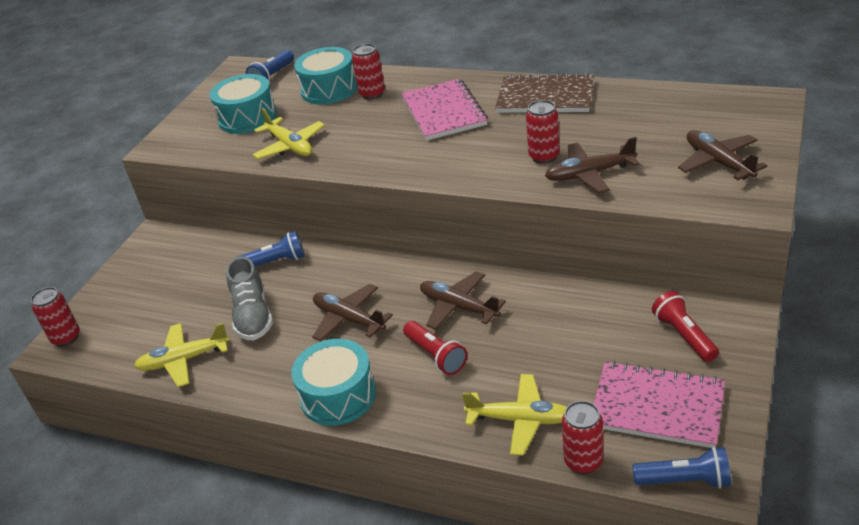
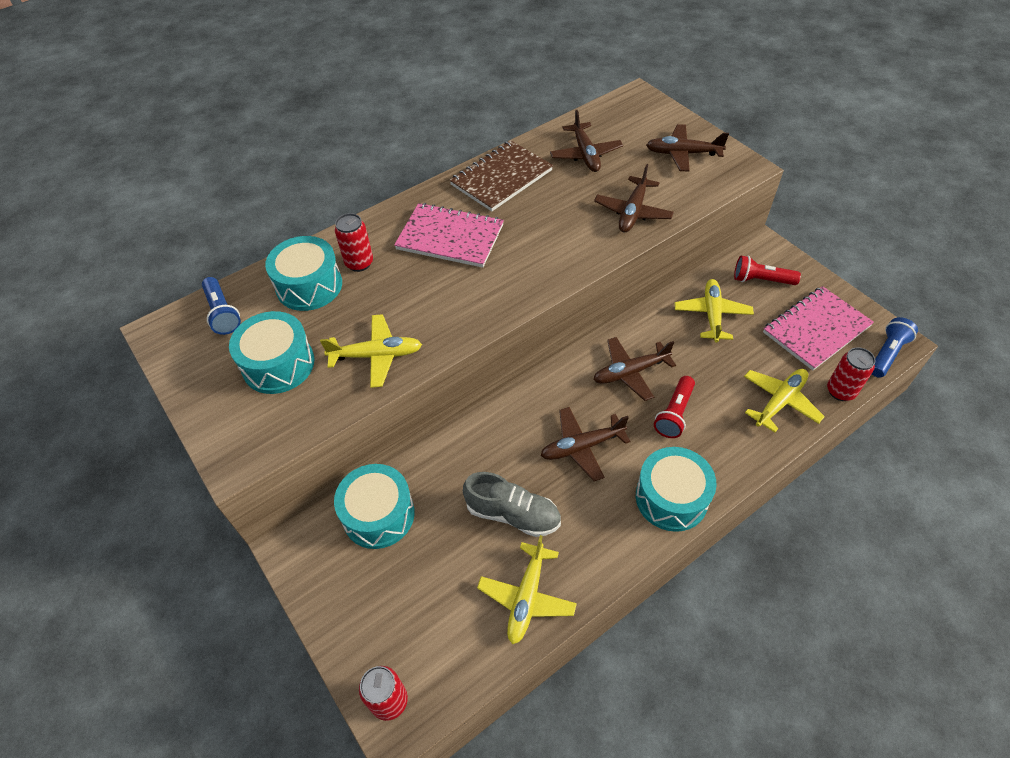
camera: 60 degrees left, 15 degrees up
blue flashlight [237,231,305,267] -> none
red flashlight [403,321,467,375] -> red flashlight turned 120 degrees clockwise [654,376,695,438]
red can [526,100,560,164] -> none
none -> turquoise drum [334,464,415,549]
none -> brown plane [550,110,623,172]
none -> yellow plane [675,279,754,342]

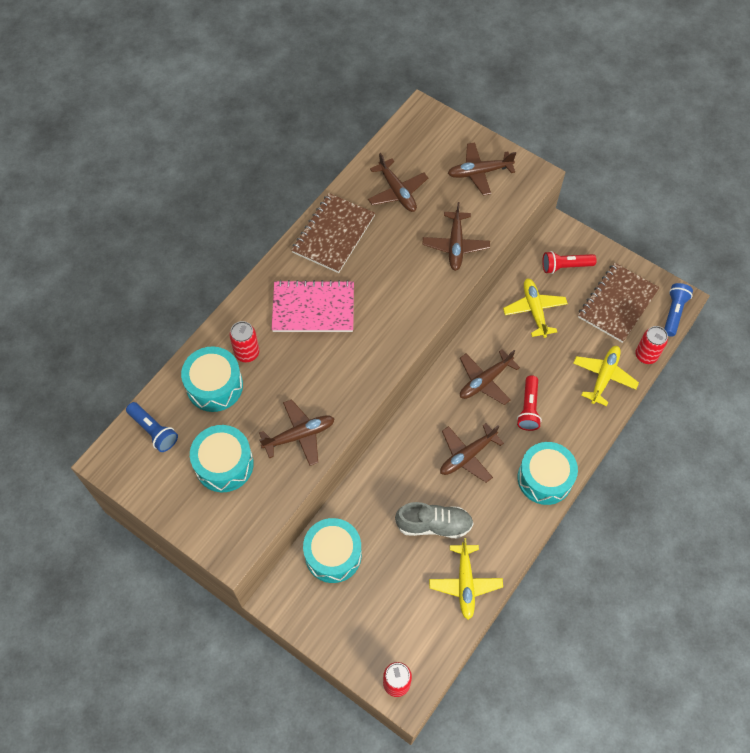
camera: 20 degrees left, 10 degrees up
yellow plane [320,314,422,388] -> brown plane [259,399,335,466]
pink notebook [763,286,874,371] -> brown notebook [578,263,660,343]

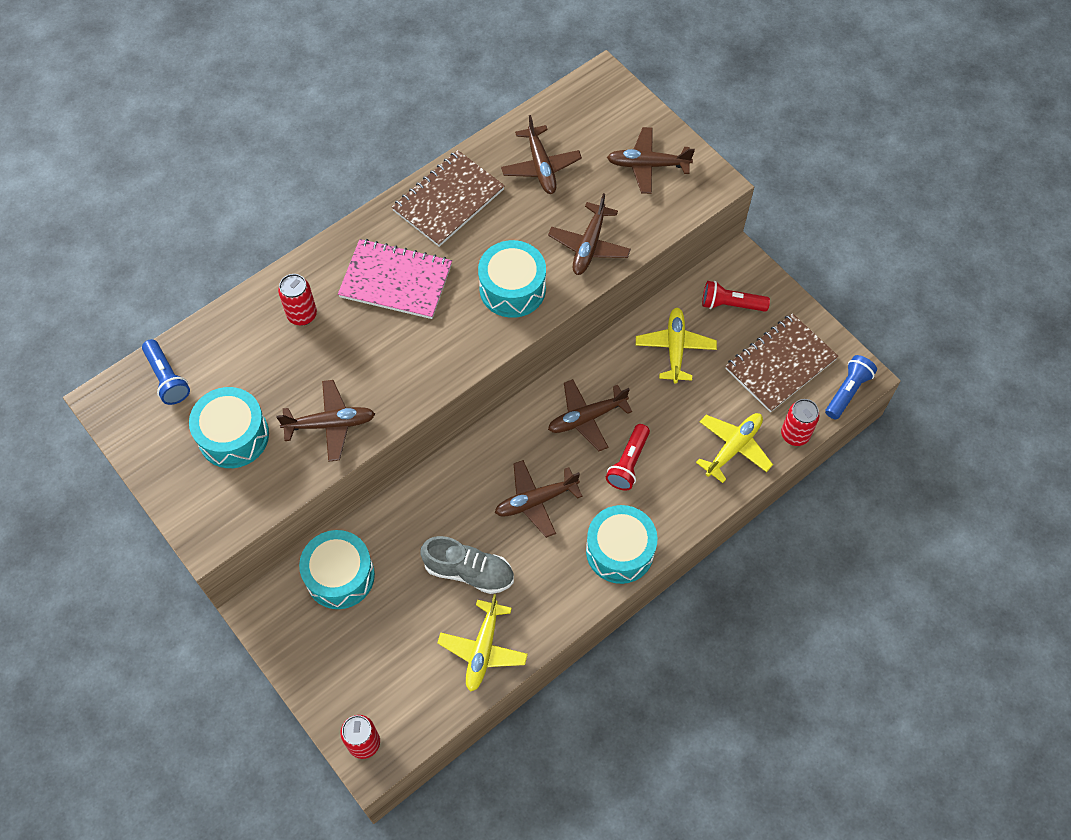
camera: 15 degrees right, 0 degrees up
turquoise drum [181,347,243,412] -> turquoise drum moved to [478,240,546,318]

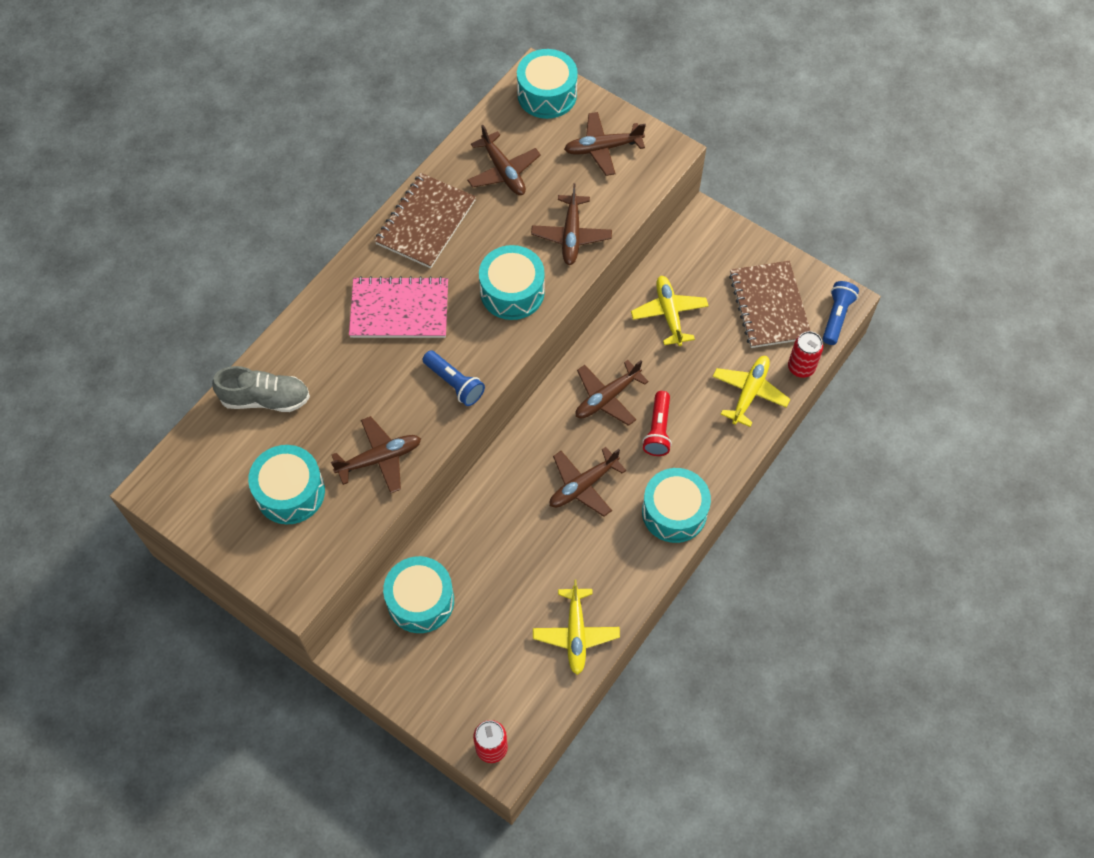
camera: 15 degrees left, 0 degrees up
blue flashlight [142,339,190,405] -> blue flashlight moved to [422,350,485,406]
red can [278,274,317,326] -> none
grey shoe [420,536,514,594] -> grey shoe moved to [212,366,310,412]
red flashlight [702,281,770,312] -> none
brown notebook [725,313,839,412] -> brown notebook turned 45 degrees counterclockwise [729,261,811,348]
none -> turquoise drum [517,49,578,119]

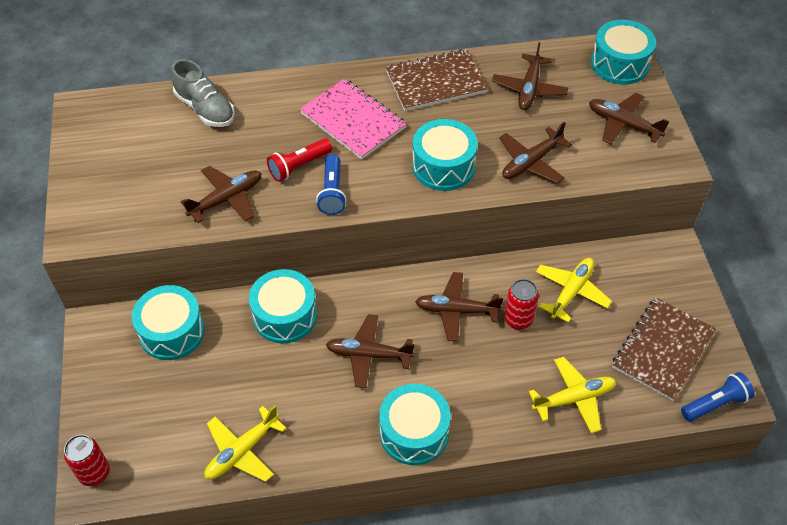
camera: 45 degrees right, 10 degrees down
turquoise drum [248,445,325,524] -> turquoise drum moved to [249,269,317,343]
brown plane [331,416,421,494] -> brown plane turned 60 degrees counterclockwise [181,166,261,223]
red flashlight [642,391,672,456] -> red flashlight moved to [267,138,332,182]
red can [788,331,823,378] -> red can moved to [504,279,539,330]

